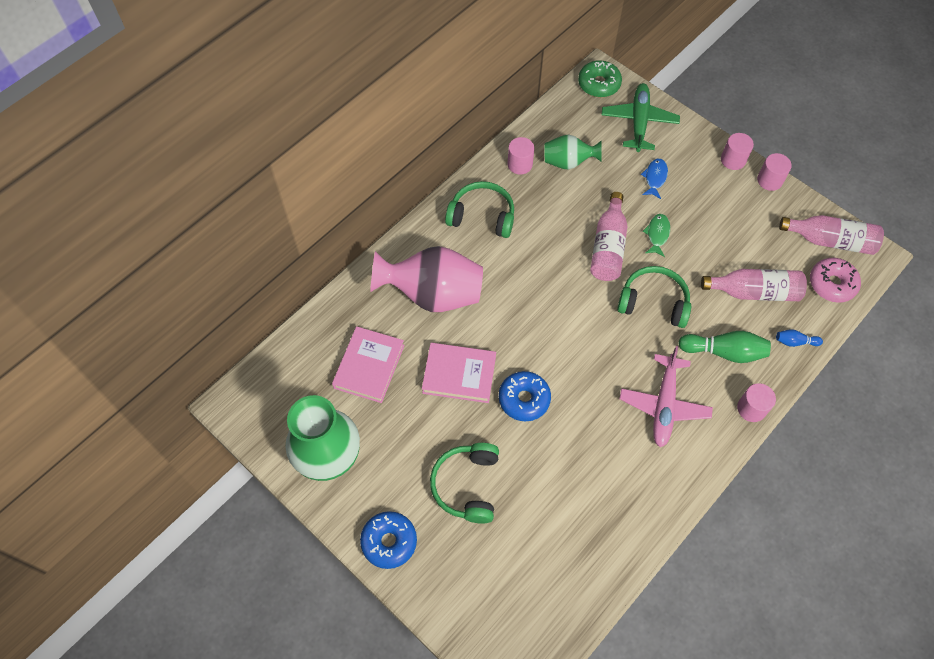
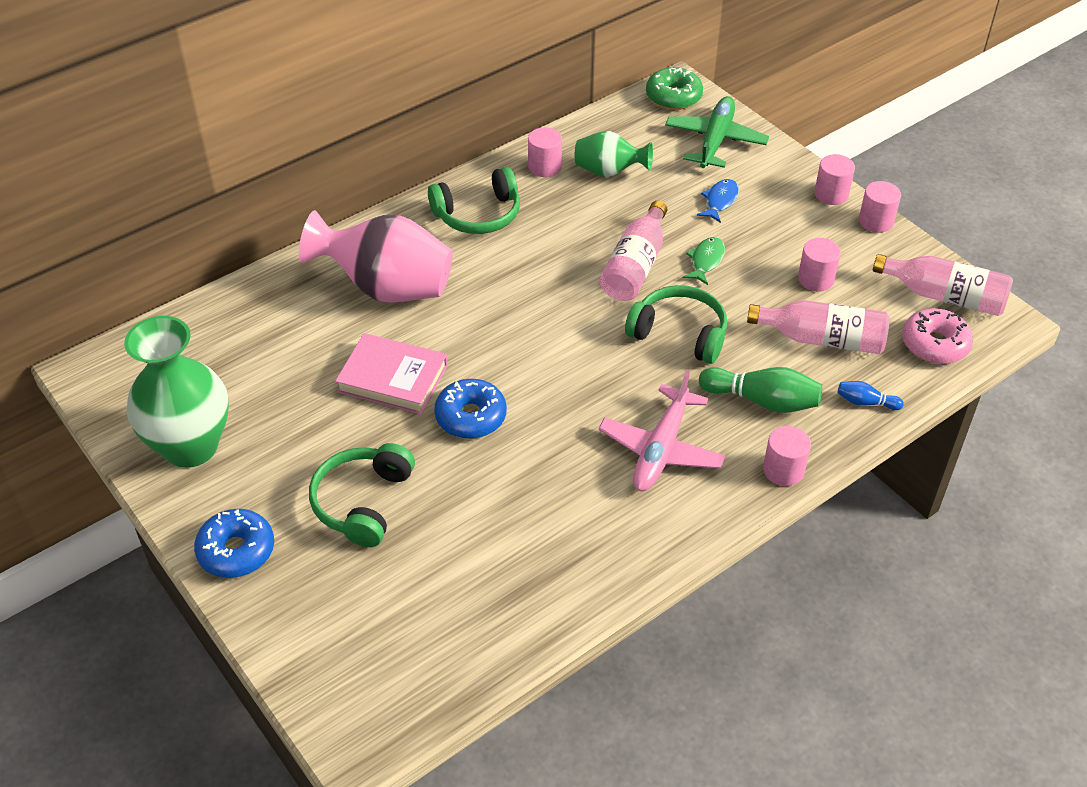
camera: 10 degrees right, 15 degrees down
pink book [332,326,405,403] -> none
green headphones [445,181,514,238] -> green headphones turned 135 degrees clockwise [428,167,520,234]
none -> pink cylinder [798,238,841,292]

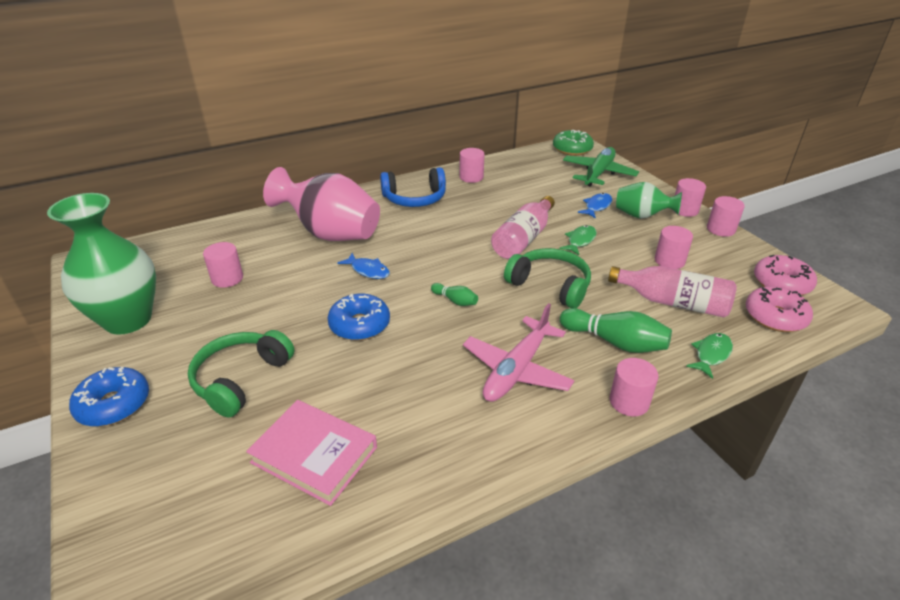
camera: 10 degrees right, 10 degrees down
pink book [335,333,448,414] -> pink book moved to [246,400,377,506]
green headphones [428,167,520,234] -> blue headphones [380,167,446,207]
green vase [575,131,653,177] -> green vase moved to [616,182,682,219]
blue bowling pin [838,381,904,410] -> green fish [686,333,733,379]
pink bottle [873,254,1013,316] -> pink donut [754,255,817,295]
none -> pink cylinder [203,242,243,288]
none -> blue fish [337,253,390,279]
none -> green bowling pin [431,283,478,306]

